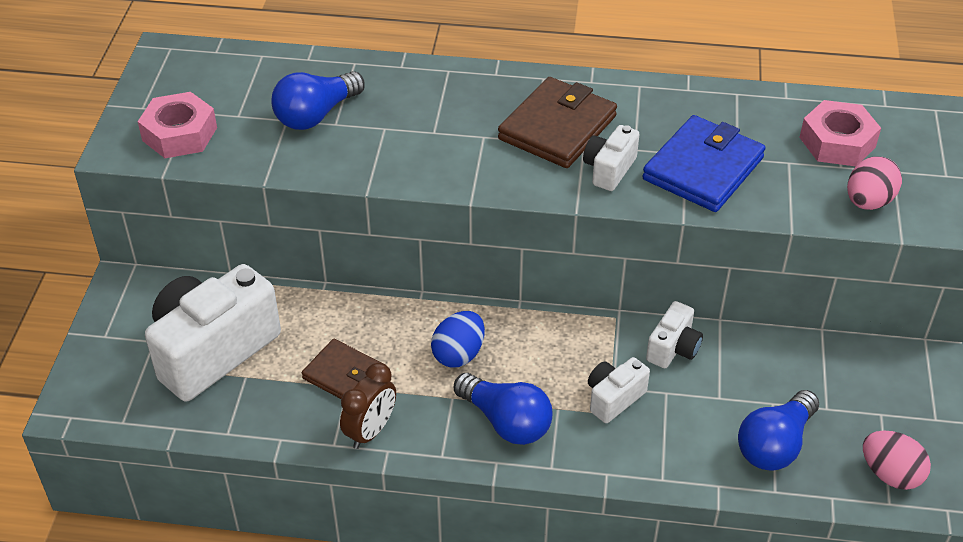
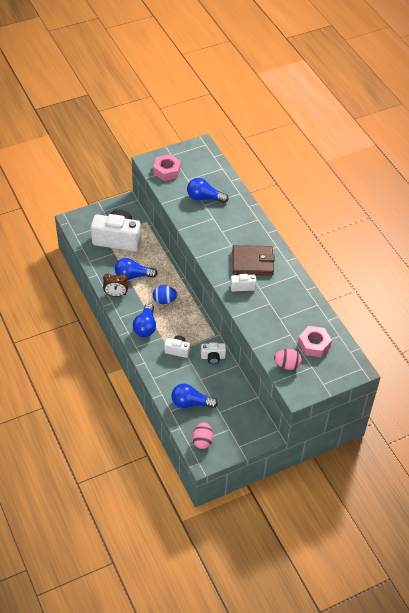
camera: 55 degrees right, 5 degrees up
brown wallet [302,339,381,399] -> blue light bulb [115,258,158,280]
blue wallet [642,115,766,212] -> none

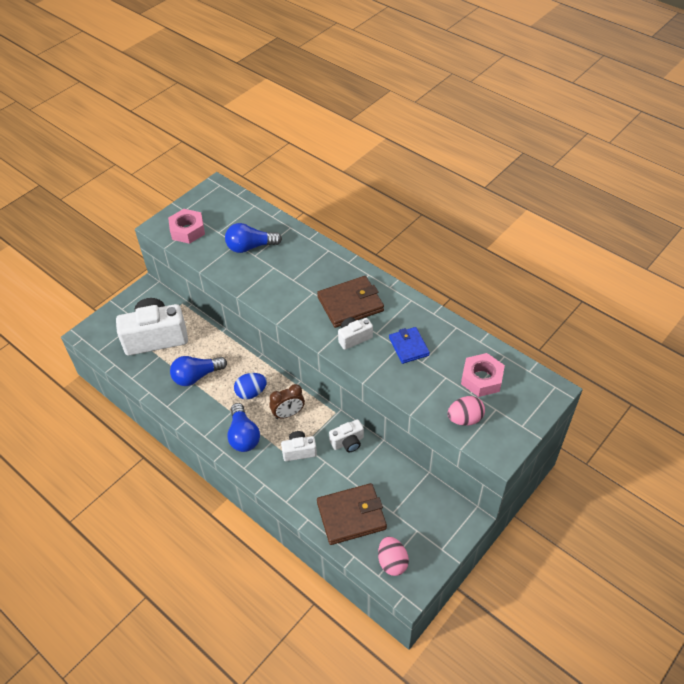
camera: 20 degrees left, 0 degrees up
brown clock [103,274,128,297] -> brown clock moved to [270,384,305,419]
blue light bulb [171,384,218,408] -> brown wallet [317,483,387,545]
none -> blue wallet [389,327,430,364]

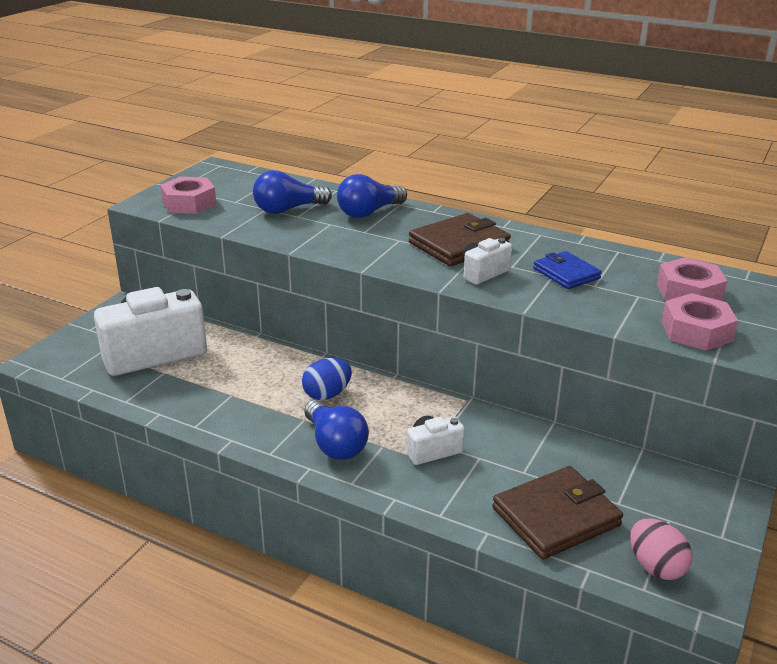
camera: 15 degrees left, 20 degrees down
blue light bulb [170,356,227,386] -> blue light bulb moved to [337,174,407,218]
brown clock [270,384,305,419] -> none
white camera [329,419,364,452] -> none
pink egg [447,396,485,426] -> pink nut [661,293,738,351]

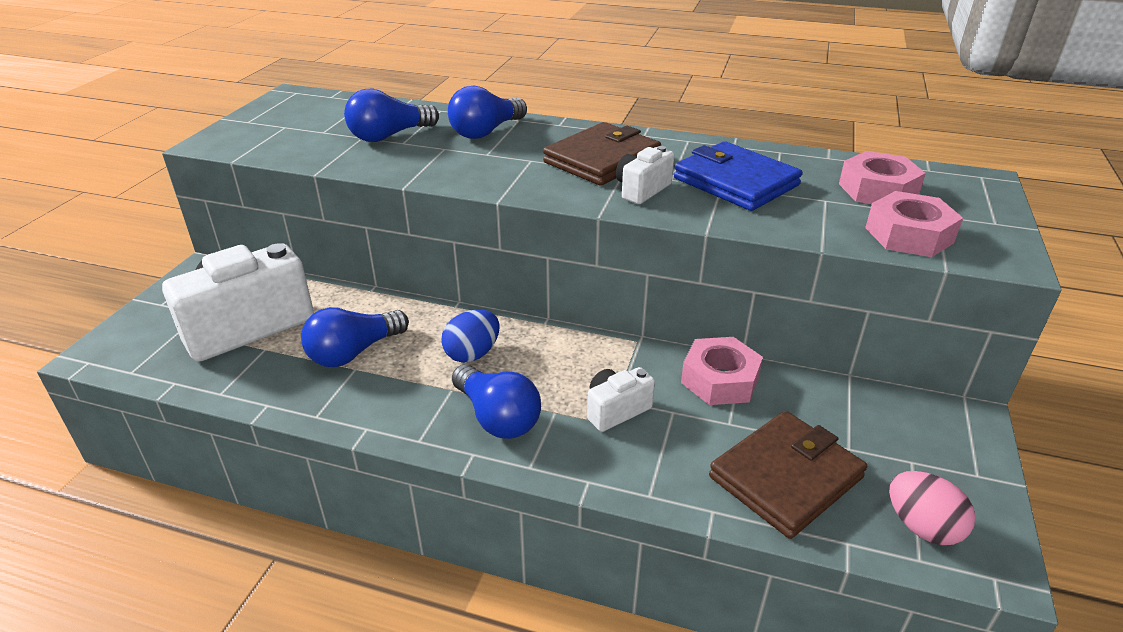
camera: 10 degrees left, 5 degrees up
pink nut [160,177,217,214] -> pink nut moved to [681,337,763,405]
blue wallet [533,251,602,289] -> blue wallet [674,141,803,211], size x1.59
none -> blue light bulb [301,307,409,367]

